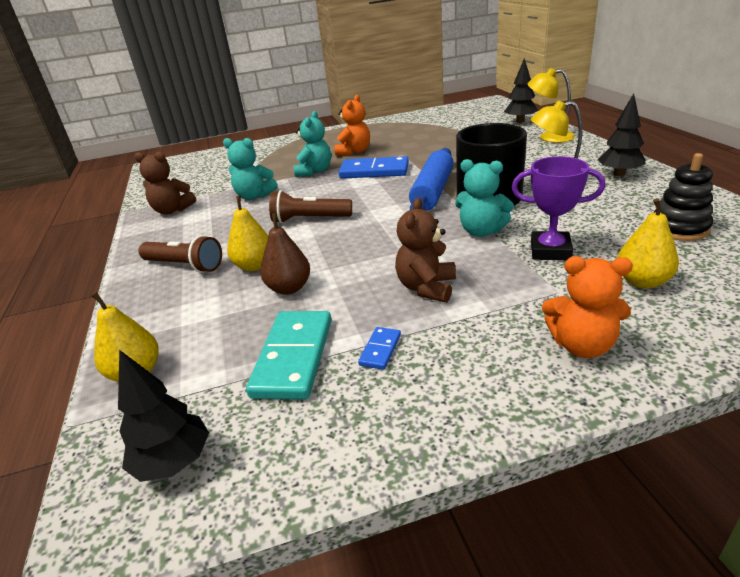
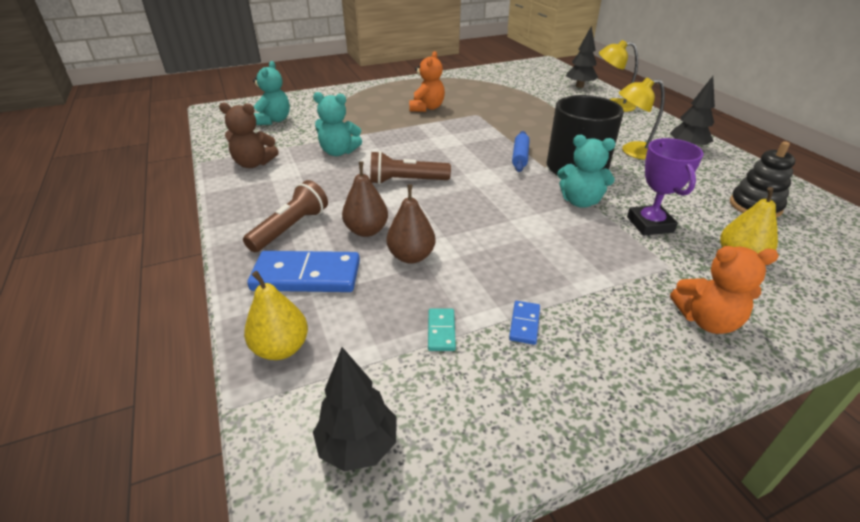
camera: 10 degrees left, 5 degrees up
brown flashlight [138,235,222,273] -> brown flashlight turned 75 degrees counterclockwise [243,180,328,252]
yellow pear [227,196,268,271] -> brown pear [342,161,388,237]
turquoise domino [246,311,332,399] -> turquoise domino [428,308,456,351], size x0.46
turquoise teddy bear [294,111,331,177] -> turquoise teddy bear moved to [253,61,290,125]
blue domino [338,156,409,179] -> blue domino moved to [247,251,360,292]
brown teddy bear [395,198,456,303] -> none
blue rolling pin [409,148,454,211] -> blue rolling pin [512,131,530,172], size x0.56
purple trophy [511,156,605,260] -> purple trophy turned 75 degrees clockwise [627,138,703,236]

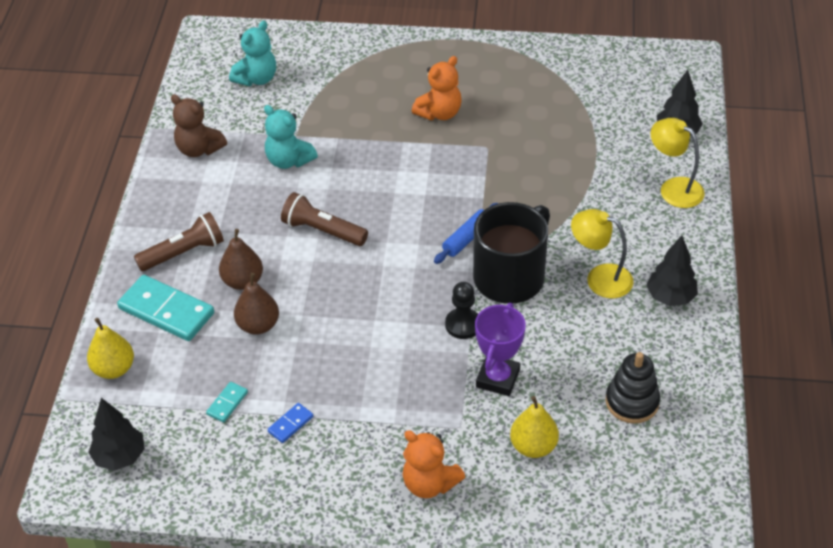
camera: 30 degrees right, 10 degrees up
blue domino [247,251,360,292] -> turquoise domino [117,275,214,341]
turquoise teddy bear [557,135,615,208] -> black pawn [445,282,478,339]

